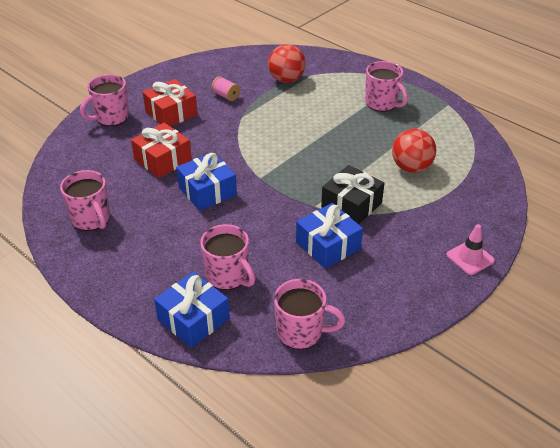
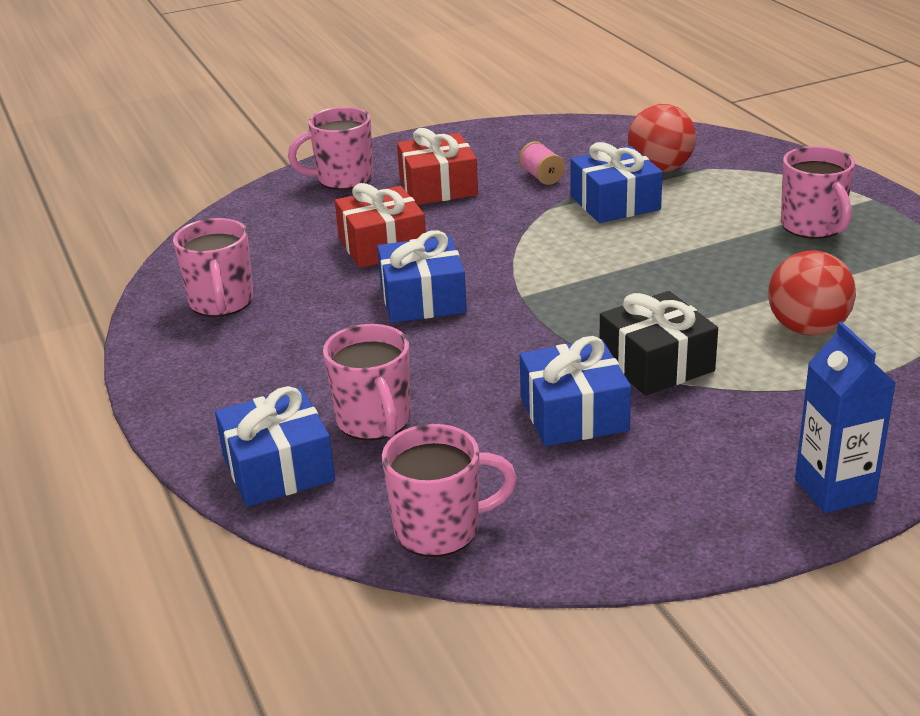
camera: 25 degrees right, 10 degrees down
pink mug [274,279,346,349] -> pink mug turned 45 degrees counterclockwise [382,424,517,557]
pink traffic cone [447,224,495,275] -> blue carton [795,322,896,513]
none -> blue gift [571,142,663,223]

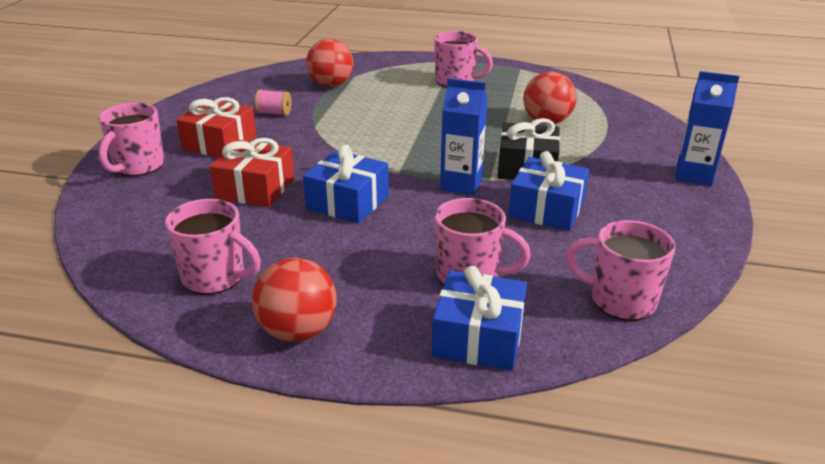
camera: 55 degrees left, 0 degrees up
pink mug [382,424,517,557] -> pink mug turned 90 degrees counterclockwise [566,220,676,321]
blue gift [571,142,663,223] -> none
none -> red ball [252,258,337,342]
none -> blue carton [440,78,488,195]

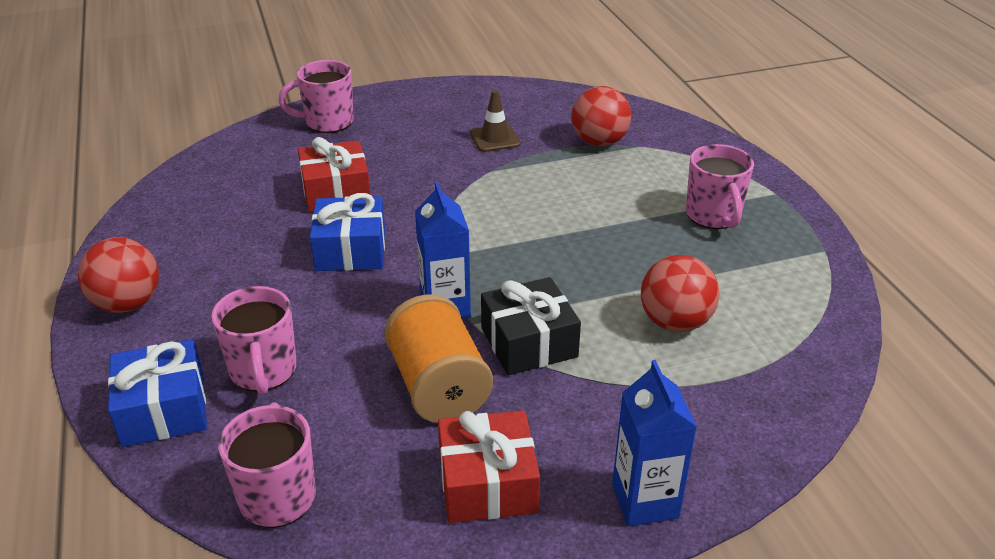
camera: 60 degrees right, 5 degrees up
pink mug [165,199,261,295] -> none
red gift [177,97,257,158] -> red gift moved to [438,410,540,523]
pink spool [254,89,291,116] -> brown traffic cone [470,90,521,152]
blue gift [508,151,589,231] -> orange spool [384,294,493,423]

